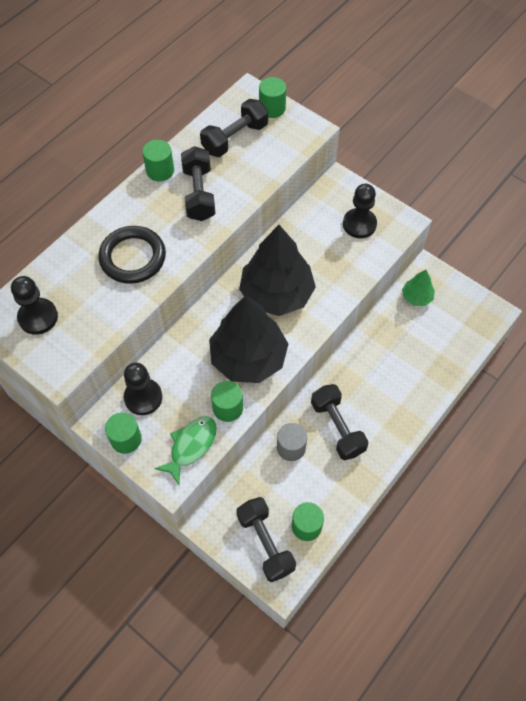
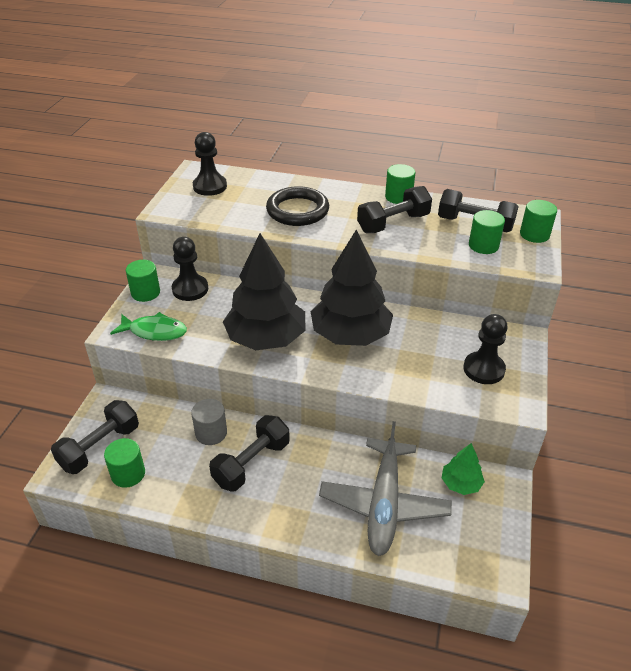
camera: 65 degrees right, 20 degrees down
green cylinder [211,381,243,422] -> green cylinder moved to [469,210,505,254]
none -> grey plane [319,421,452,556]

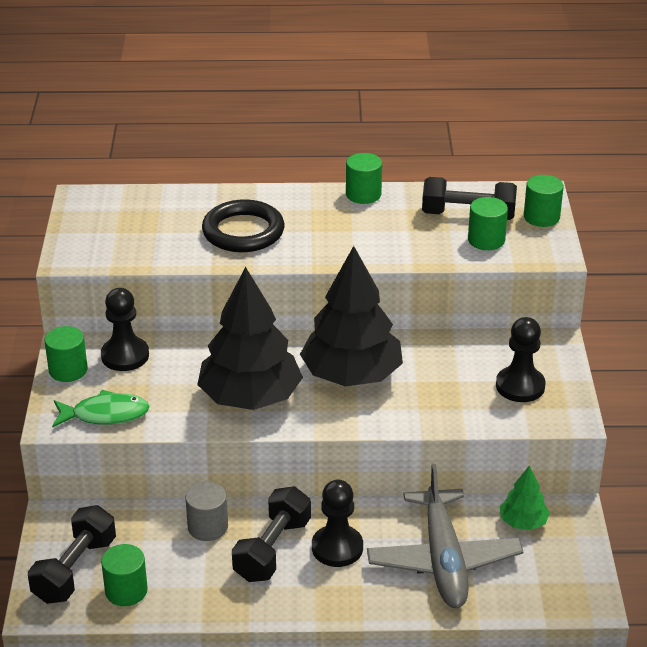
camera: 15 degrees left, 5 degrees down
black pawn [193,132,227,196] -> black pawn moved to [312,480,363,567]
black dumbbell [357,186,432,233] -> none

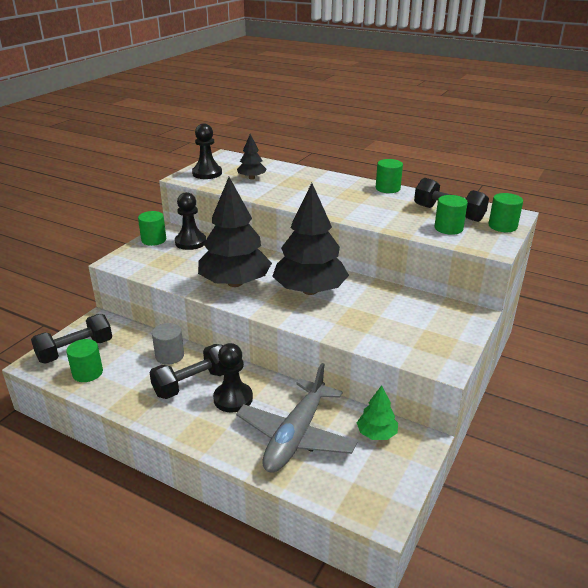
camera: 30 degrees right, 5 degrees down
green fish [52,390,150,428] -> none
black ring [202,199,285,252] -> none
black pawn [496,317,546,402] -> black pawn moved to [192,123,222,179]
none -> black tree [237,134,266,179]

